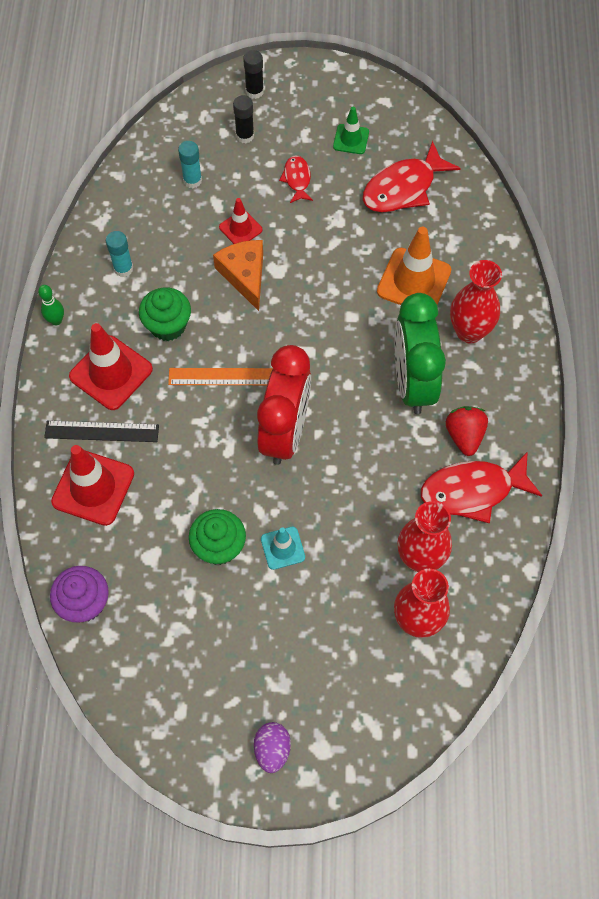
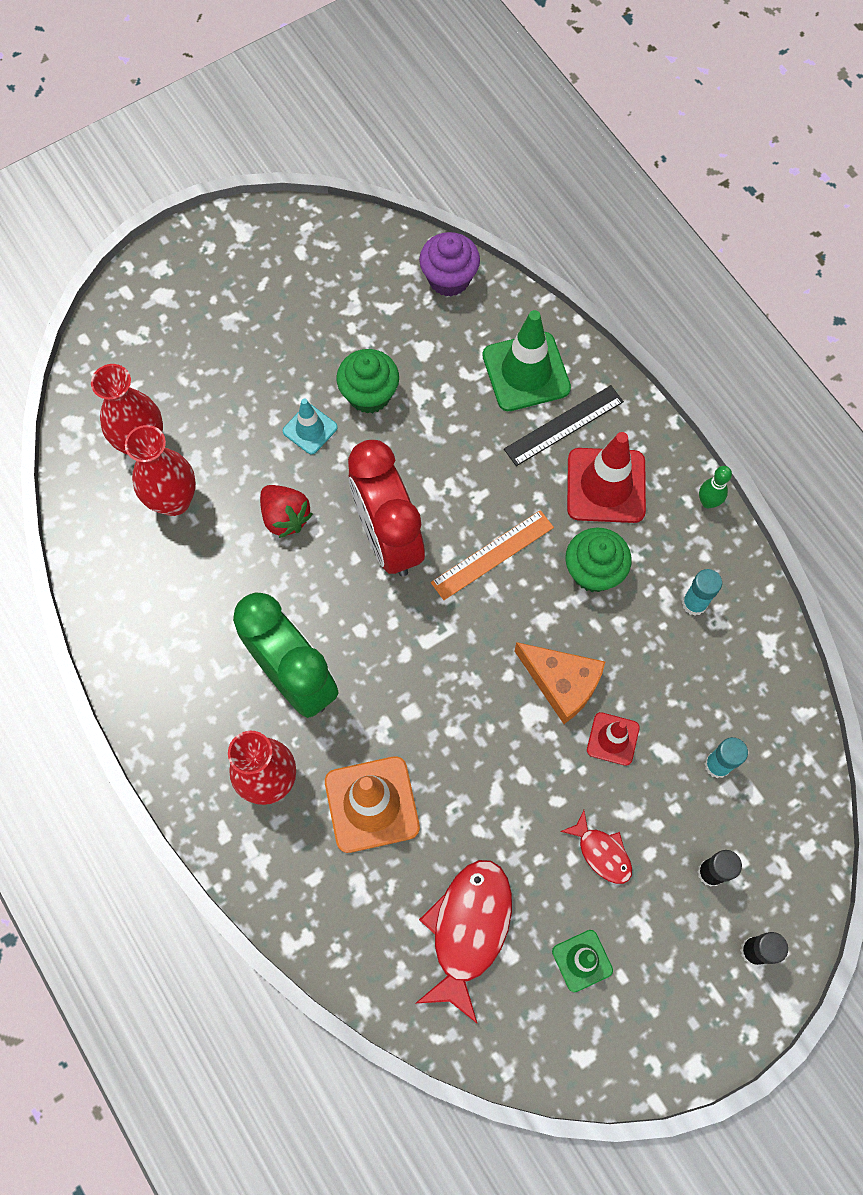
camera: 145 degrees right, 5 degrees up
red traffic cone [51,445,134,526] -> green traffic cone [482,310,571,411]
purple egg [254,722,291,773] -> none
red fish [421,451,543,523] -> none
red strawberry [446,406,488,456] -> red strawberry moved to [260,485,312,538]

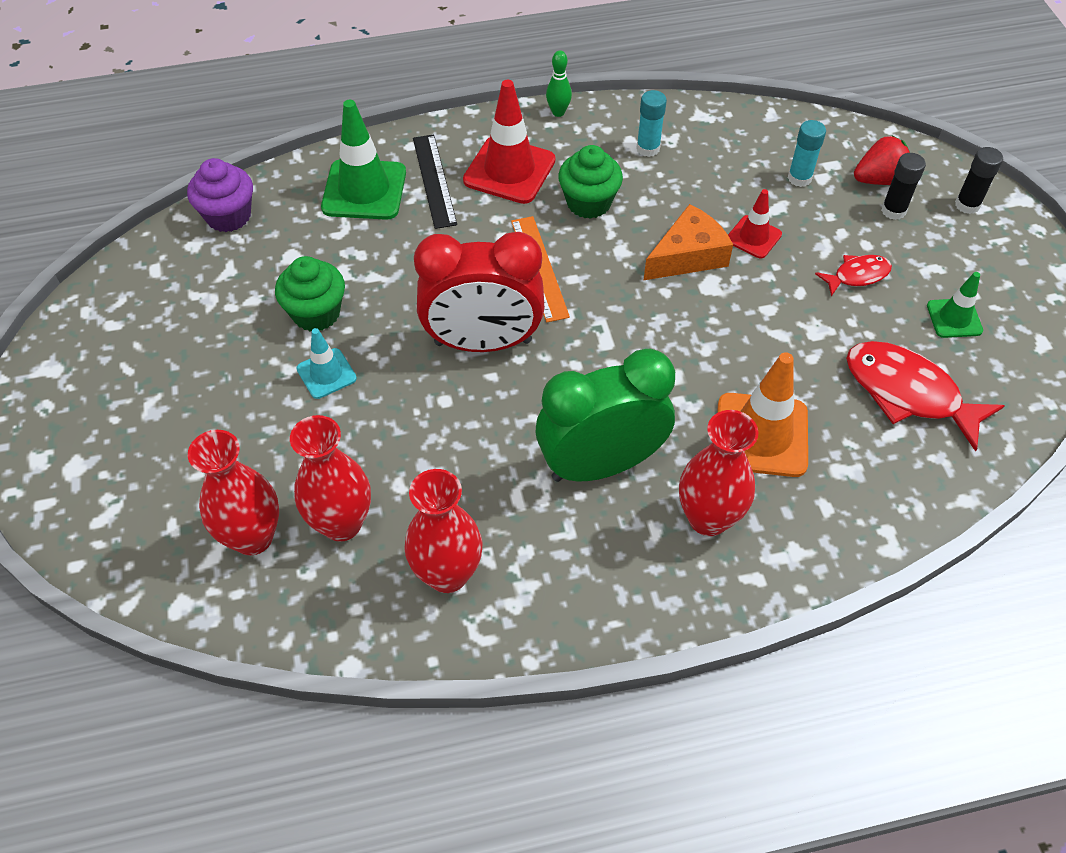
camera: 70 degrees left, 15 degrees down
red strawberry [260,485,312,538] -> red strawberry moved to [854,135,910,185]
none -> red vase [404,469,483,593]

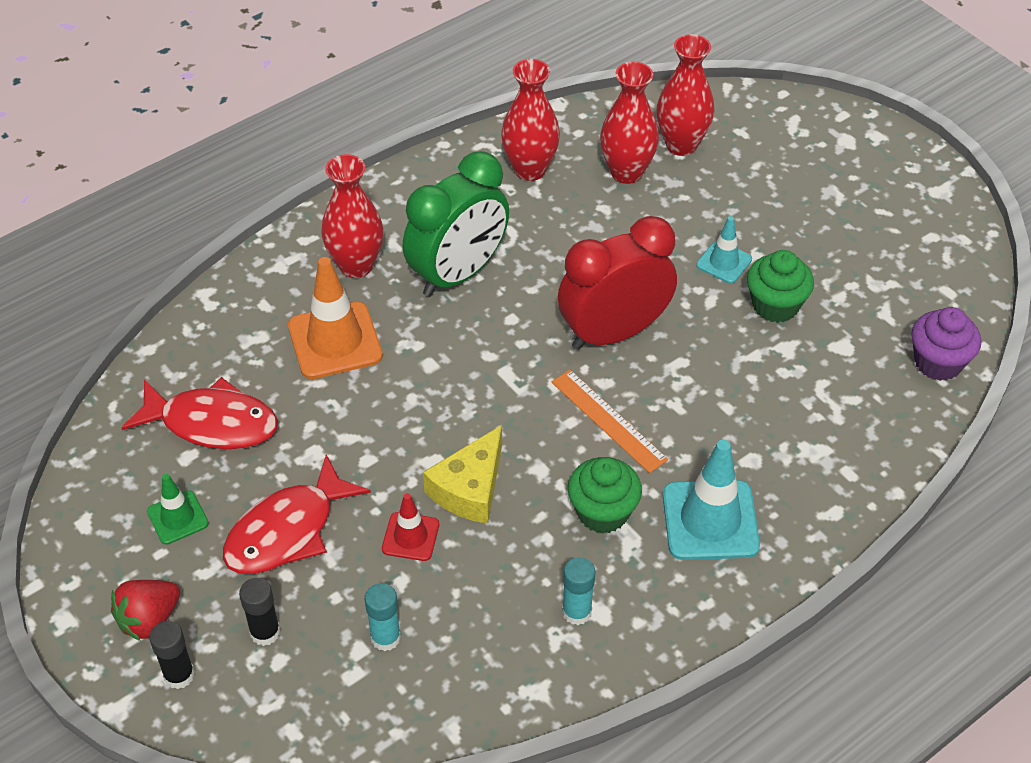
camera: 155 degrees right, 5 degrees down
green traffic cone [321,100,406,220] -> none
black ruler [413,134,457,229] -> none
red traffic cone [463,80,556,204] -> turquoise traffic cone [663,440,760,560]
green bowling pin [546,51,572,117] -> none
orange cheese [643,204,733,281] -> yellow cheese [423,425,502,524]
red fish [815,255,892,296] -> red fish [223,455,371,574], size x1.87
red strawberry [854,135,910,185] -> red strawberry moved to [111,580,180,641]

